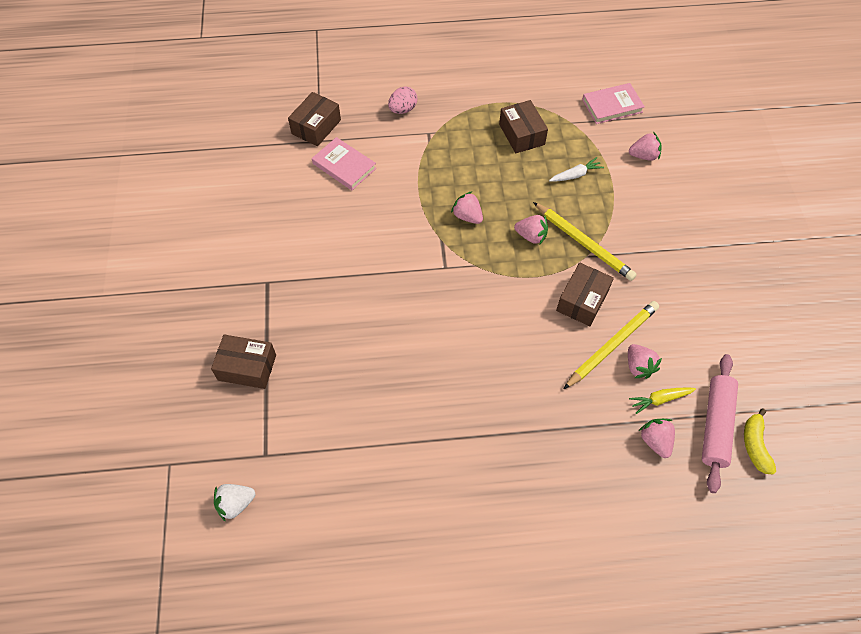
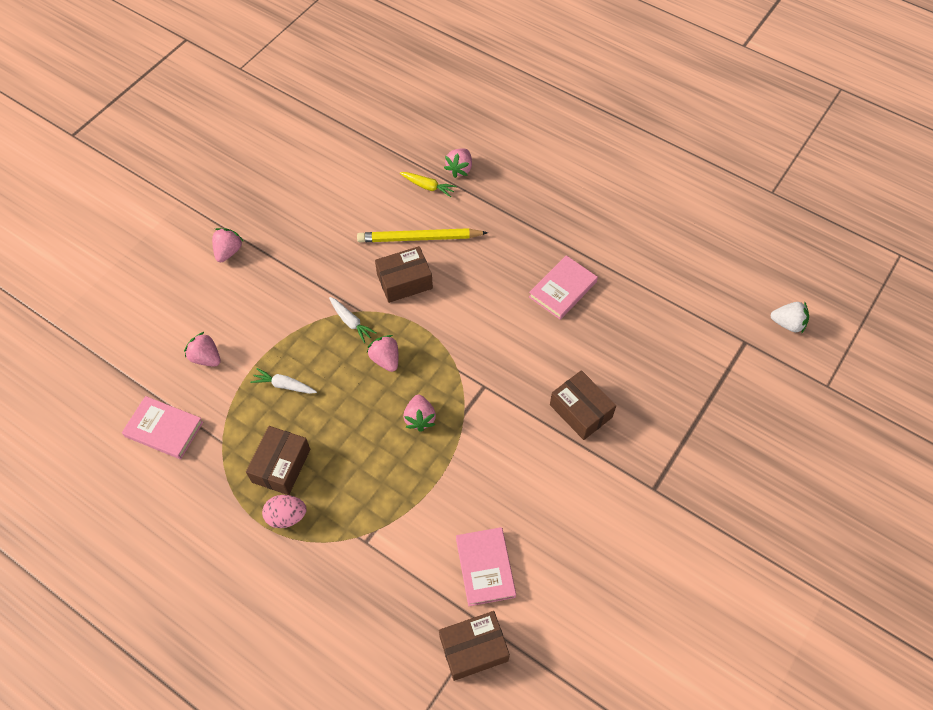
camera: 140 degrees left, 0 degrees up
brown box [211,335,276,389] -> brown box moved to [550,370,616,440]
pink egg [388,86,417,114] -> pink egg moved to [262,495,307,528]
yellow pencil [533,202,637,281] -> white carrot [329,297,377,343]
pink strawberry [628,344,662,379] -> pink strawberry moved to [212,228,244,262]
pink rolling pin [702,354,738,493] -> none
yellow banana [744,409,776,475] -> none
none -> pink book [529,255,598,320]

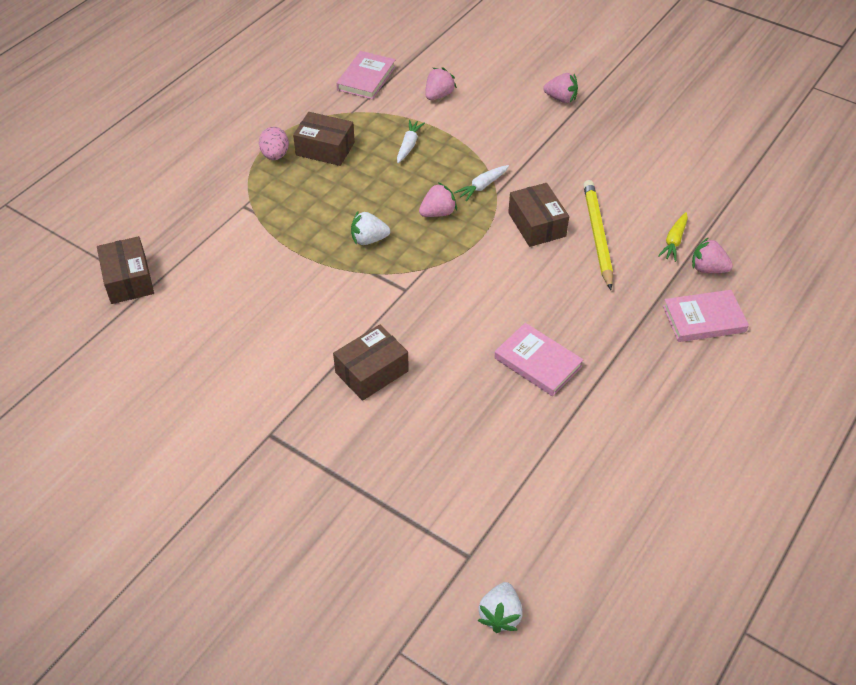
camera: 90 degrees right, 10 degrees down
pink strawberry [403,395,436,432] -> white strawberry [351,211,390,245]
pink book [456,527,516,606] -> pink book moved to [663,290,749,342]

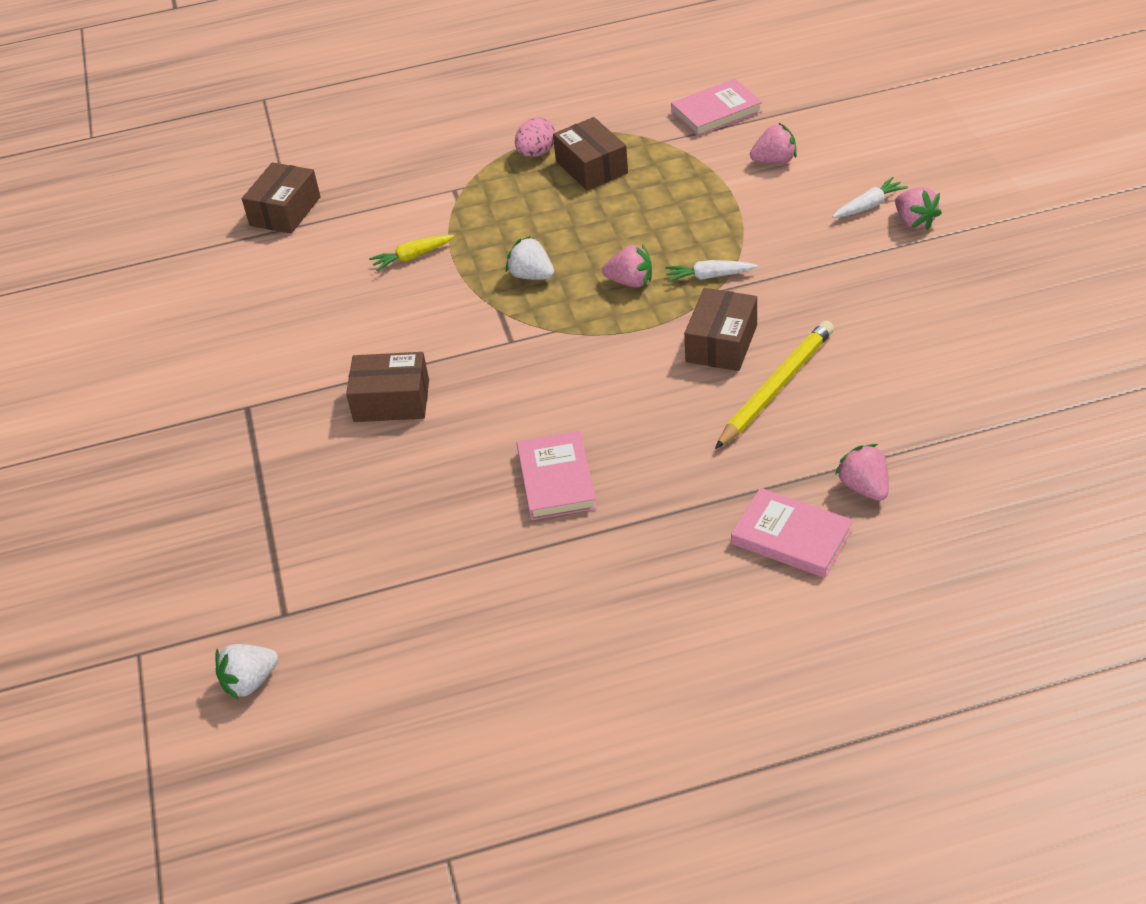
camera: 45 degrees right, 5 degrees down
white carrot [397,120,425,163] -> white carrot moved to [832,177,908,218]
yellow carrot [658,212,688,262] -> yellow carrot moved to [369,235,454,272]

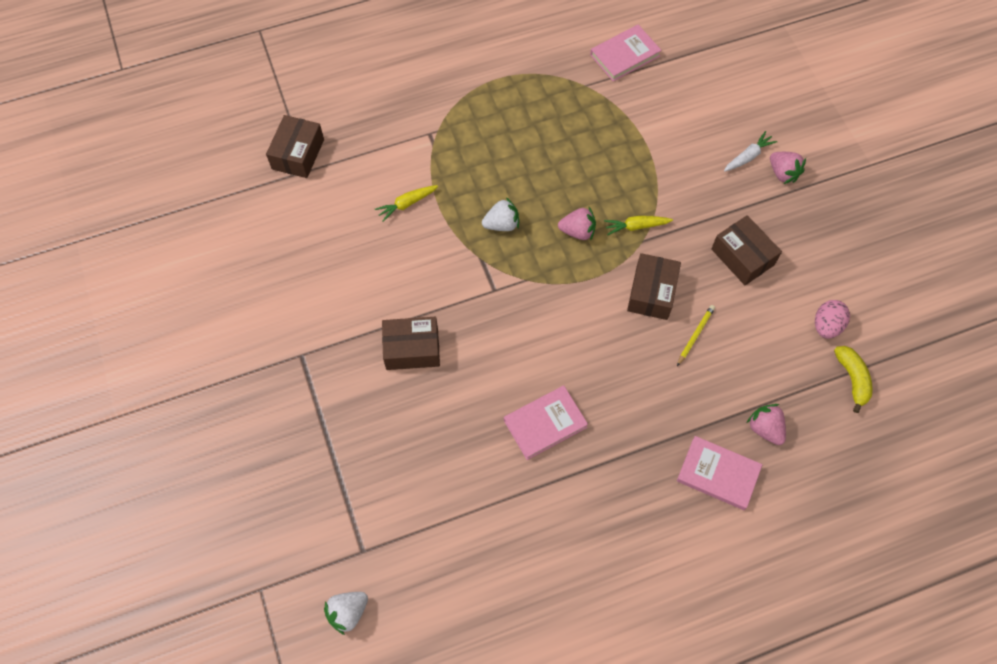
camera: 10 degrees left, 20 degrees up
white strawberry [506,236,554,280] -> white strawberry turned 135 degrees clockwise [482,197,519,231]
pink egg [515,117,556,157] -> pink egg moved to [815,300,850,339]
pink book [517,431,597,520] -> pink book turned 75 degrees clockwise [504,386,588,460]
brown box [553,117,628,191] -> brown box moved to [711,215,782,285]
white carrot [665,260,758,282] -> yellow carrot [604,216,673,235]
yellow pencil [715,320,834,449] -> yellow pencil [677,305,715,366], size x0.51
pink strawberry [750,123,797,164] -> none
none -> yellow banana [834,346,873,413]

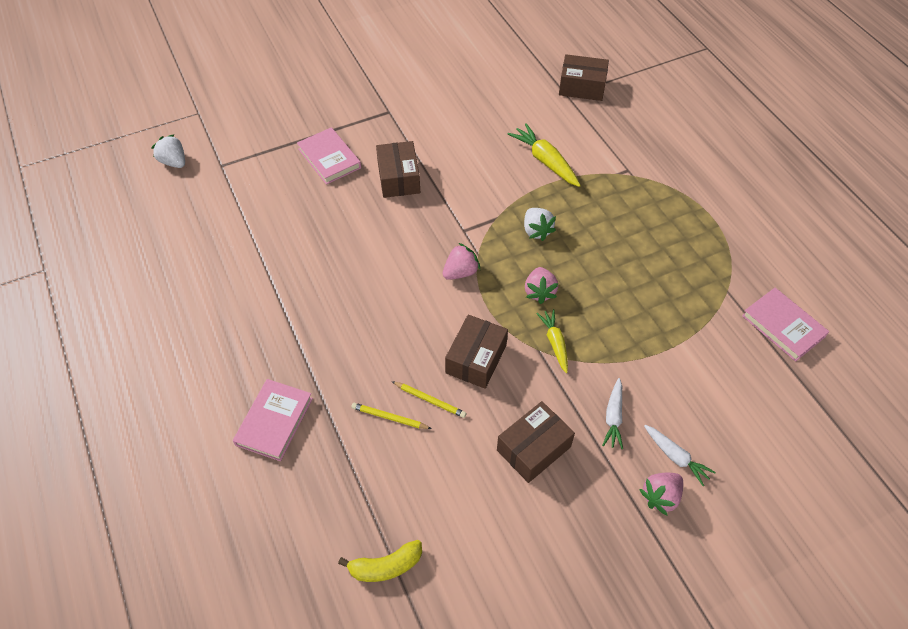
camera: 85 degrees right, 10 degrees down
yellow carrot [375,185,438,222] -> yellow carrot [508,123,581,187], size x1.55
pink book [504,386,588,460] -> pink book moved to [297,127,361,185]
brown box [627,253,681,320] -> brown box turned 75 degrees counterclockwise [445,315,508,389]
pink strawberry [747,404,786,445] -> pink strawberry moved to [443,243,480,280]
pink egg [815,300,850,339] -> none
none -> yellow pencil [351,403,432,429]
none -> white carrot [602,378,623,449]

